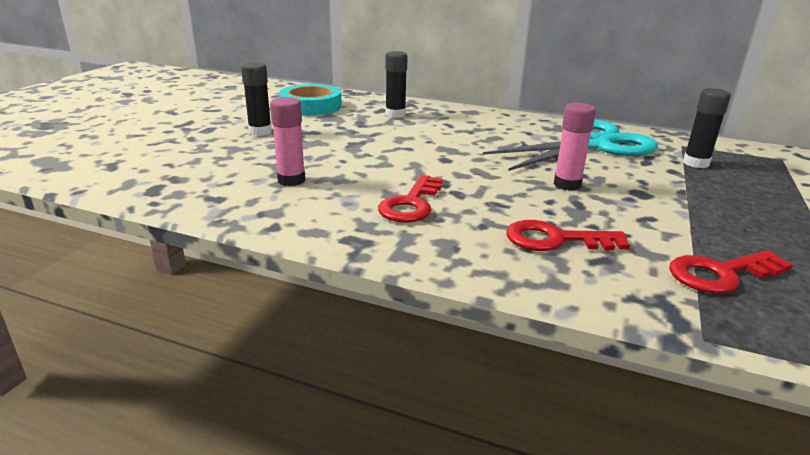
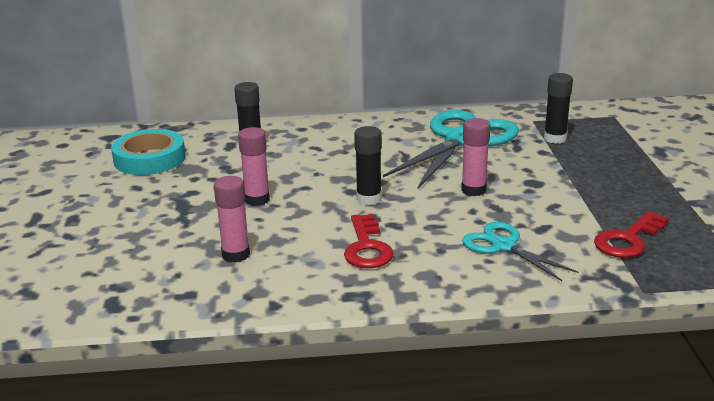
camera: 25 degrees left, 0 degrees up
black glue stick [241,62,272,136] -> black glue stick moved to [354,126,382,205]
red key [506,220,630,251] -> turquoise scissors [462,222,578,281]
none -> pink glue stick [238,127,270,206]

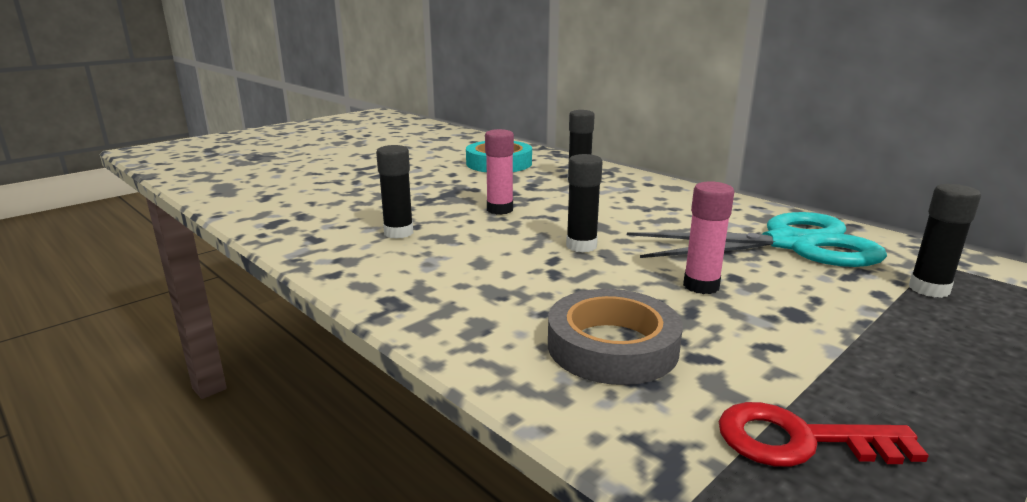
camera: 50 degrees right, 5 degrees down
pink glue stick [214,176,250,263] -> black glue stick [376,145,413,239]
red key [344,214,394,268] -> none
turquoise scissors [462,222,578,281] -> grey tape [548,289,683,385]

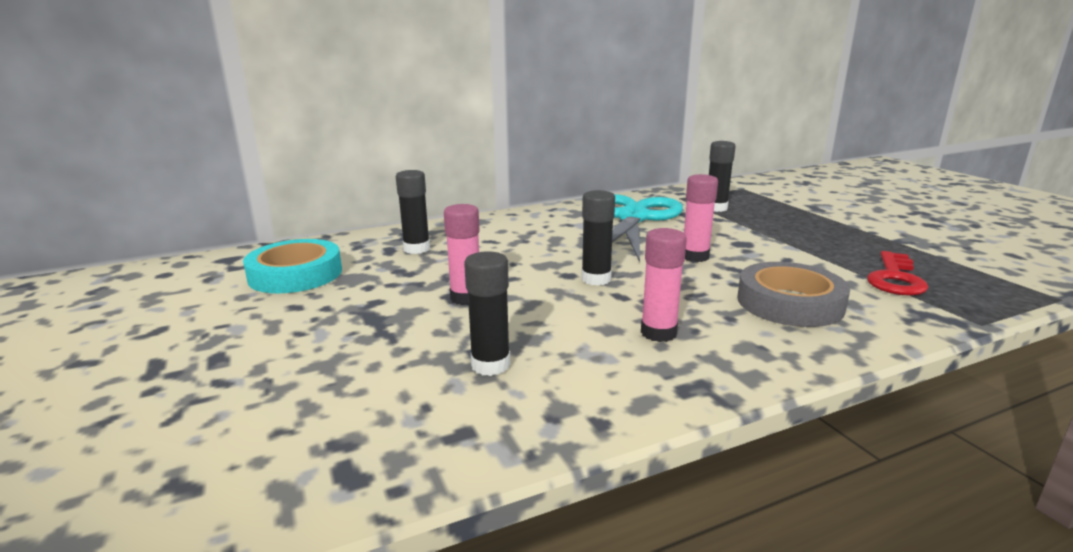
camera: 70 degrees left, 0 degrees up
none -> pink glue stick [641,228,687,342]

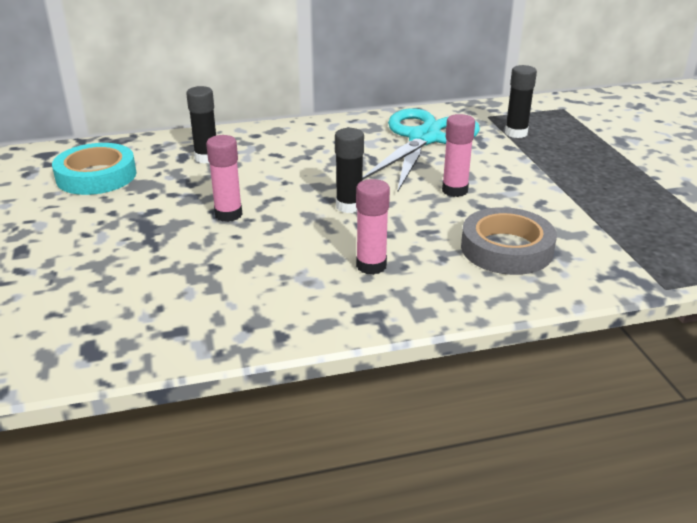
camera: 10 degrees right, 10 degrees up
black glue stick [464,251,510,376] -> none
red key [867,251,929,296] -> none

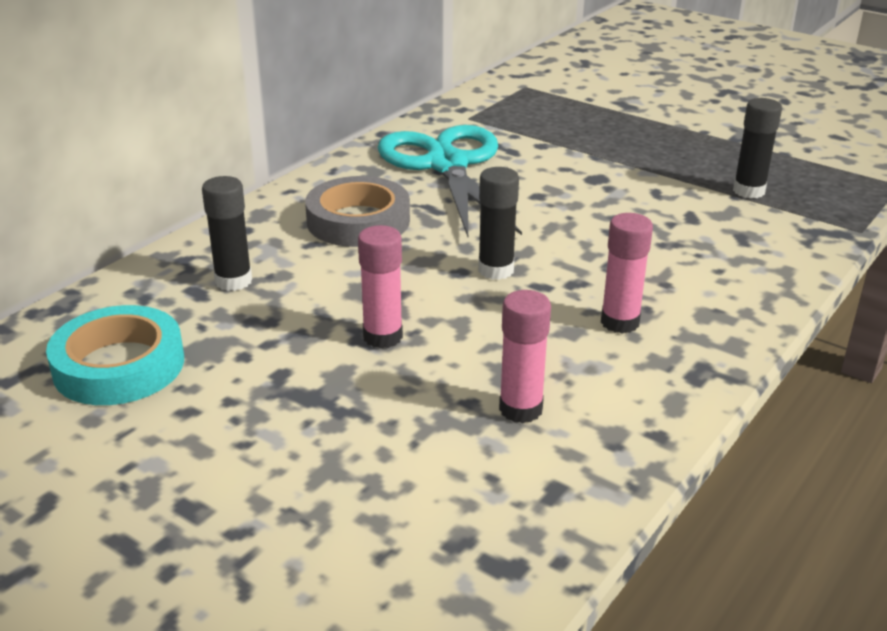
camera: 40 degrees left, 0 degrees up
pink glue stick [442,114,475,197] -> pink glue stick moved to [499,290,551,423]
grey tape [461,207,557,275] -> grey tape moved to [305,176,410,247]
black glue stick [505,65,537,138] -> black glue stick moved to [733,98,782,198]

